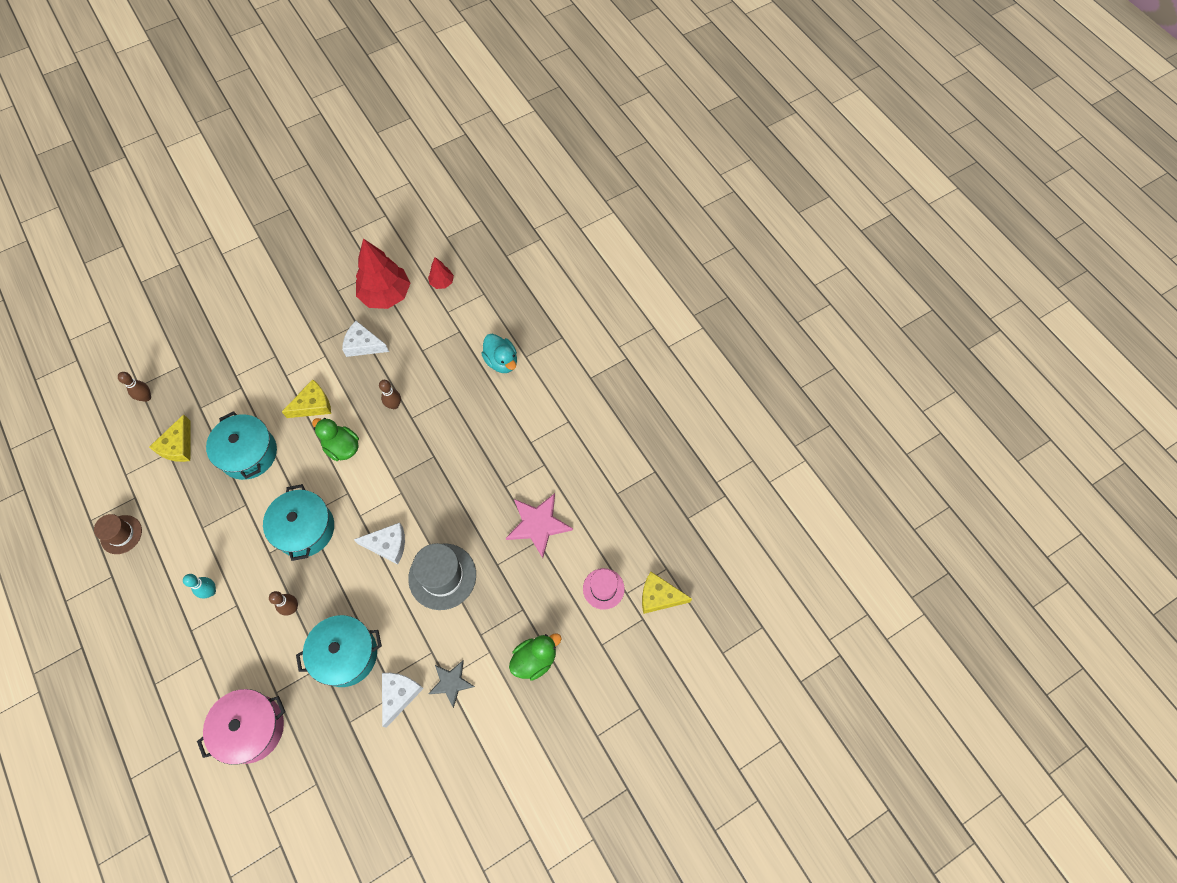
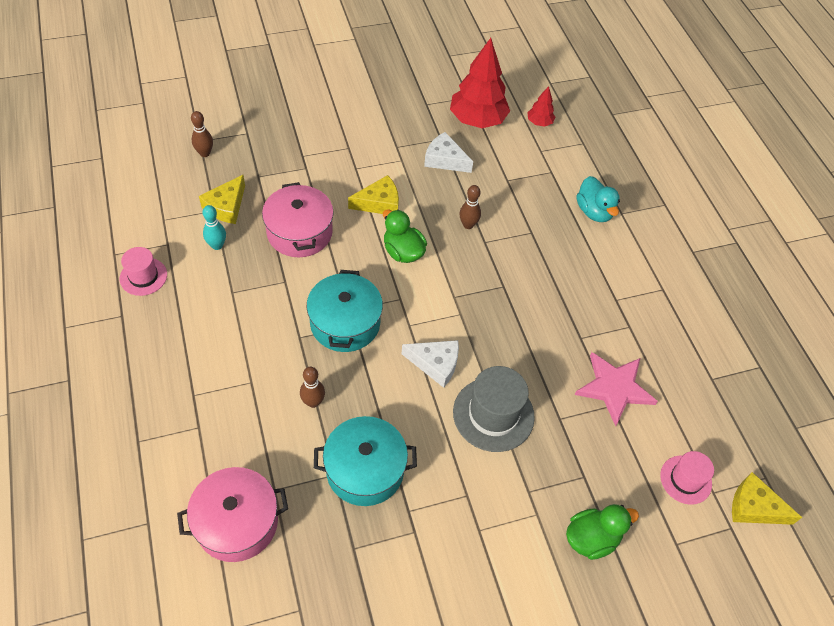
camera: 10 degrees right, 10 degrees down
brown hat [94,514,142,554] -> pink hat [120,247,167,296]
turquoise bowling pin [183,574,216,598] -> turquoise bowling pin moved to [203,205,226,250]
turquoise pot [206,411,277,480] -> pink pot [262,182,334,257]
white cheese [382,673,424,728] -> none
grey star [428,661,475,708] -> none

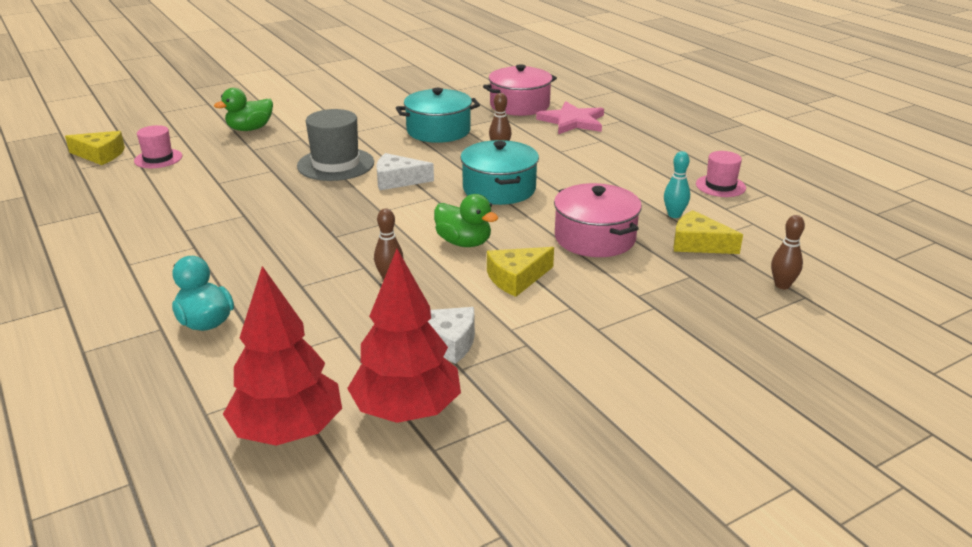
camera: 170 degrees right, 25 degrees down
yellow cheese [199,175,245,224] -> yellow cheese turned 75 degrees counterclockwise [674,210,743,254]
red tree [528,86,555,127] -> red tree [223,266,342,446], size x2.10
pink star [575,352,658,426] -> pink star moved to [536,101,604,134]

